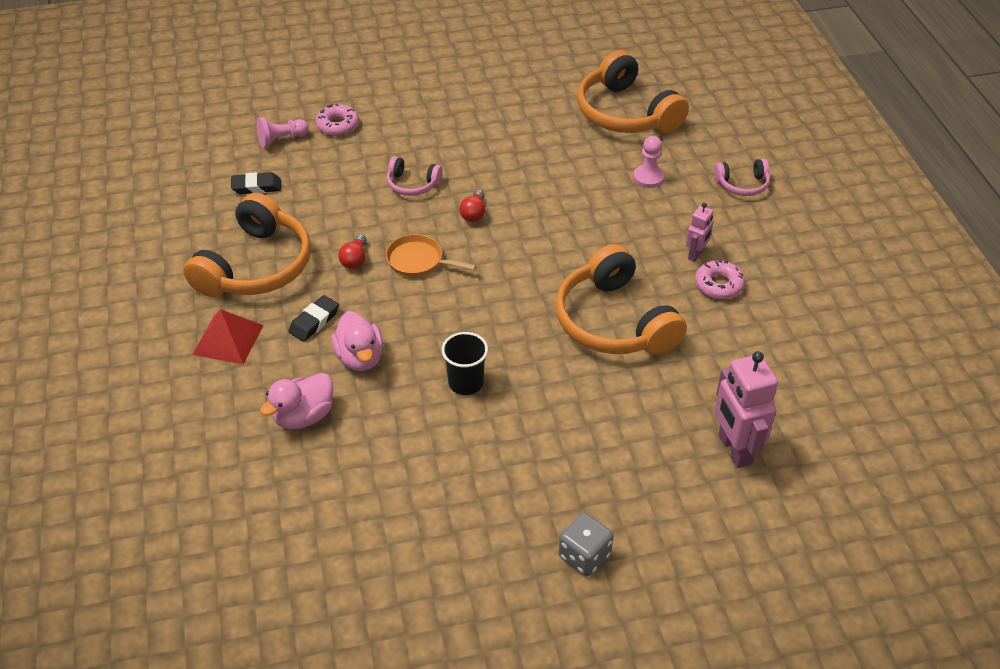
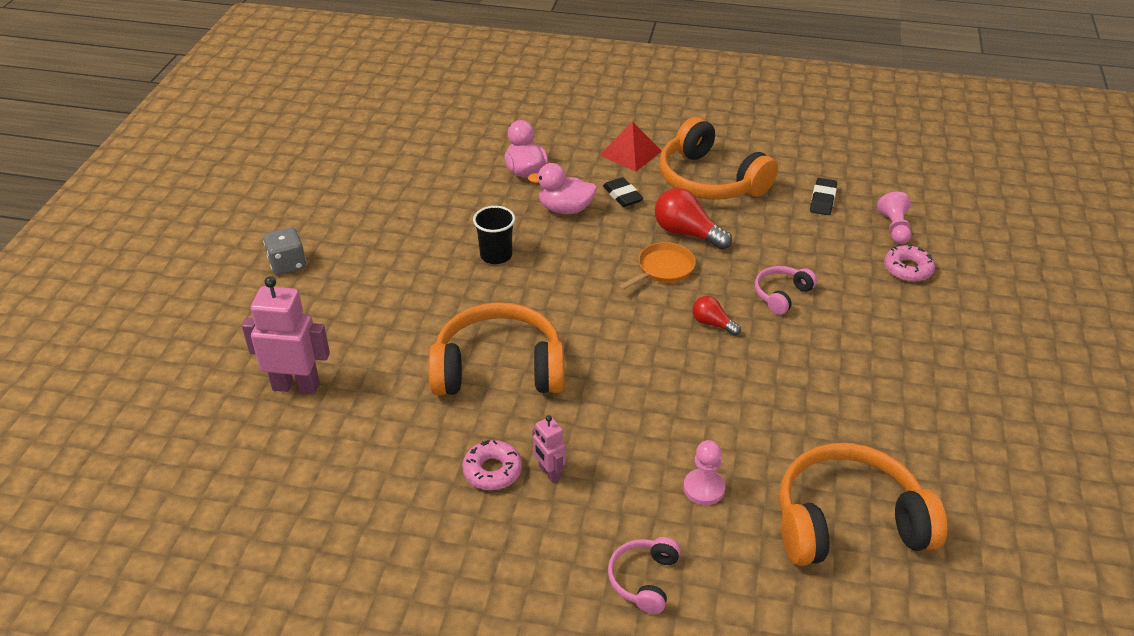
camera: 115 degrees right, 5 degrees down
red light bulb [338,234,367,269] -> red light bulb [655,188,732,250], size x1.74

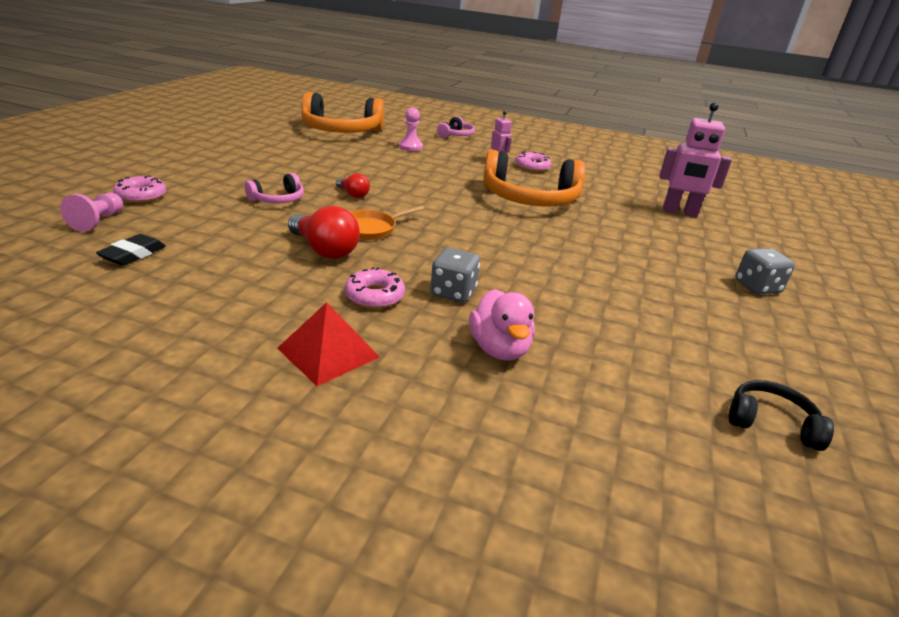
camera: 175 degrees left, 10 degrees down
black cup [473,206,515,264] -> none
pink duck [528,163,597,214] -> grey dice [430,248,480,302]
black eraser [603,177,643,207] -> pink donut [345,267,405,309]
orange headphones [659,117,778,200] -> none
none -> black headphones [729,380,834,451]

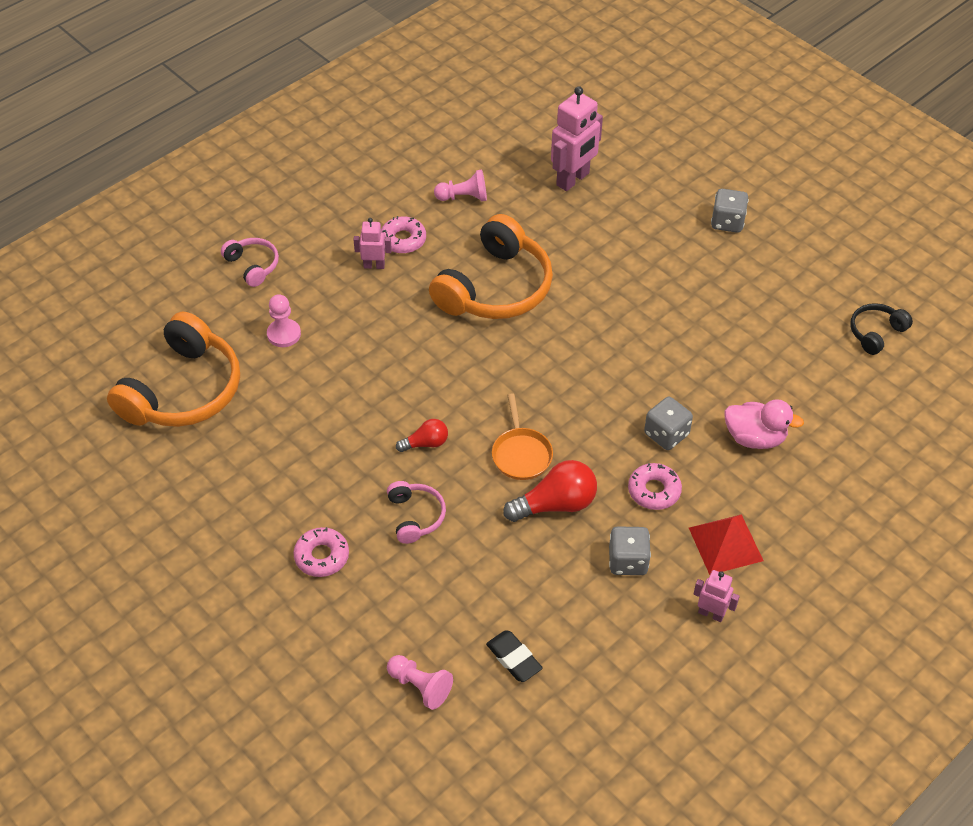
camera: 60 degrees left, 20 degrees up
pink donut [113,175,166,203] -> pink donut moved to [293,527,349,577]
none -> pink pawn [434,169,487,201]
none -> grey dice [609,526,651,575]
none -> pink robot [694,570,740,622]

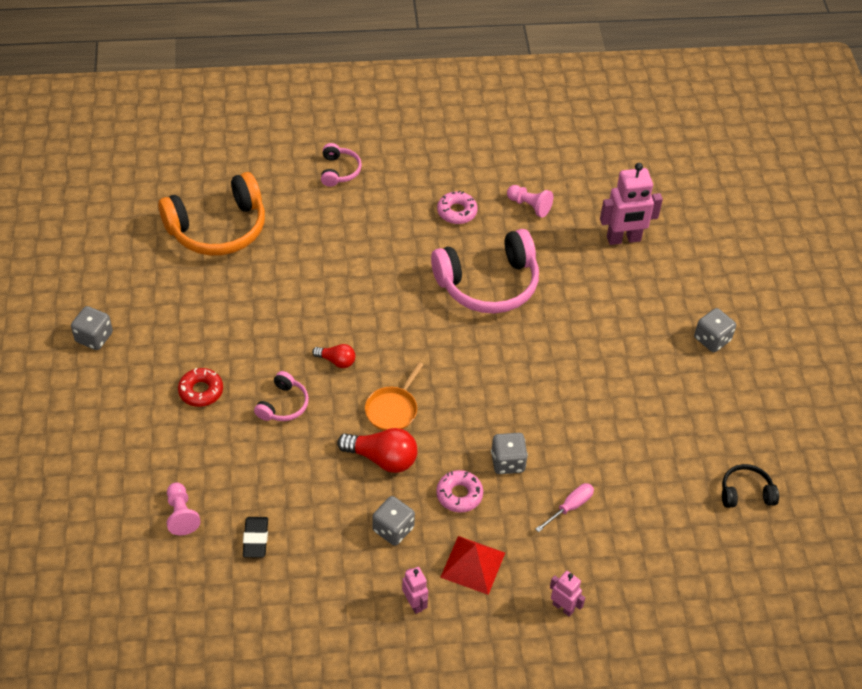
camera: 35 degrees right, 0 degrees up
pink pawn [267,294,301,347] -> none
pink donut [293,527,349,577] -> red donut [178,368,223,407]
pink robot [353,218,392,269] -> pink robot moved to [550,571,585,617]
orange headphones [429,214,553,319] -> pink headphones [431,229,539,314]
pink duck [724,399,804,449] -> pink screwdriver [536,483,594,532]
none -> grey dice [71,306,113,350]

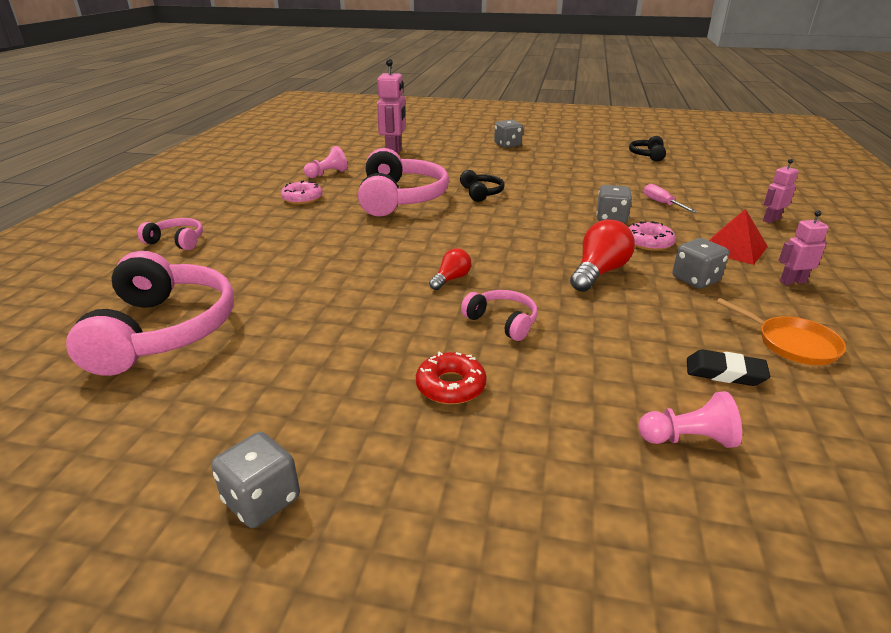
camera: 70 degrees left, 20 degrees down
orange headphones [158,172,265,256] -> pink headphones [66,251,234,376]
orange pan [365,362,423,431] -> orange pan moved to [716,298,846,365]
none -> black headphones [460,170,505,202]

